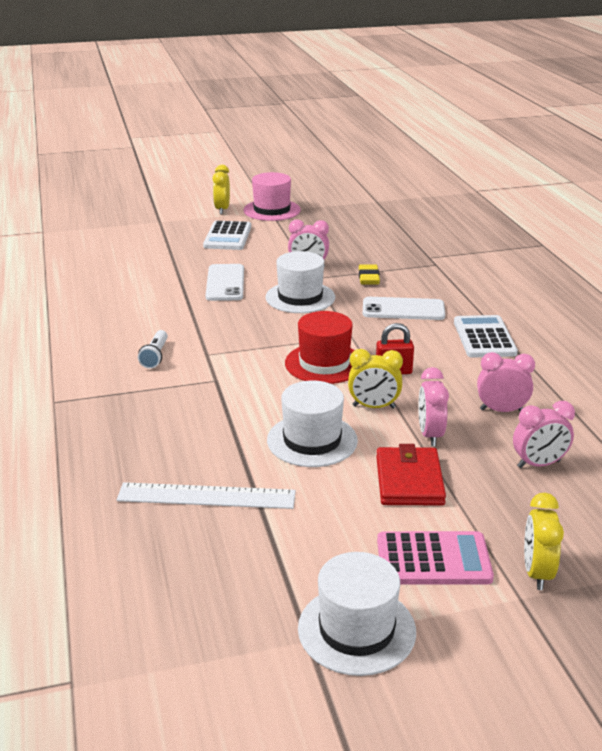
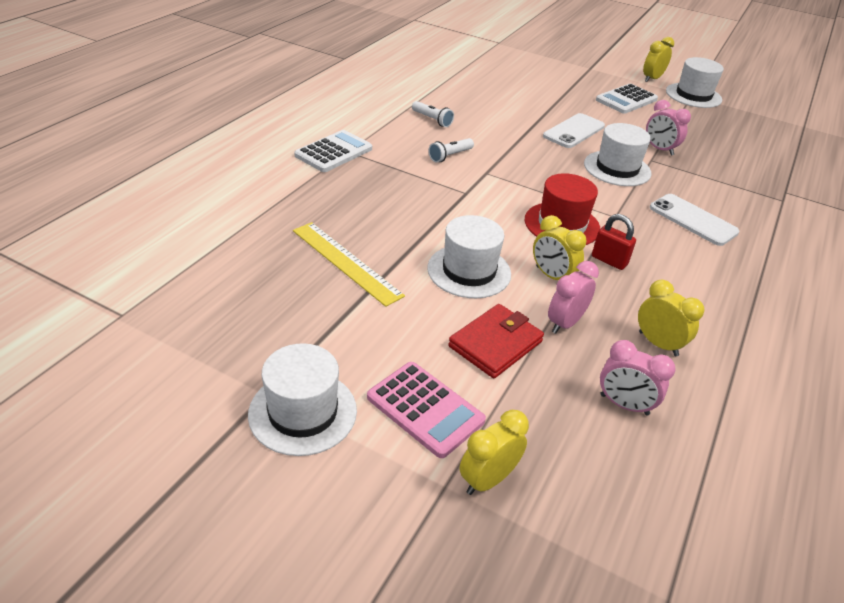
camera: 40 degrees right, 10 degrees up
white ruler [117,482,296,509] -> yellow ruler [293,222,405,307]
pink hat [243,172,301,221] -> white hat [666,57,724,108]
yellow eraser [359,264,380,285] -> none
white calculator [454,315,518,358] -> white calculator moved to [294,130,372,172]
pink clock [477,352,535,412] -> yellow clock [638,280,705,356]
none -> white flashlight [412,101,454,127]

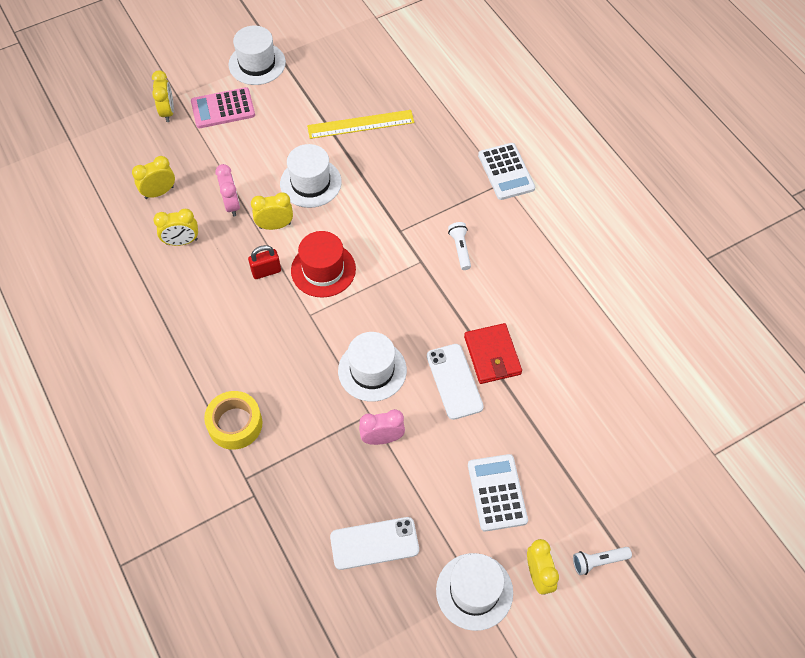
camera: 125 degrees right, 20 degrees up
white flashlight [412,101,454,127] -> white flashlight moved to [573,547,632,575]
red wallet [448,304,544,378] -> red wallet moved to [464,323,522,384]
pink clock [600,340,676,415] -> yellow clock [132,156,175,199]
white phone [650,194,740,246] -> white phone moved to [330,517,419,570]
none -> yellow tape [204,391,262,450]

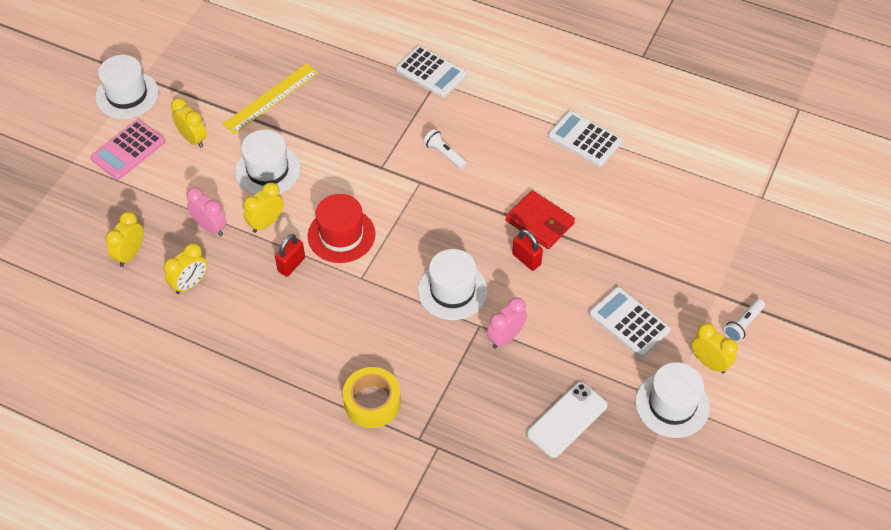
camera: 35 degrees left, 5 degrees down
yellow clock [152,70,174,122] -> yellow clock moved to [171,98,207,148]
white phone [427,344,484,420] -> red padlock [512,229,543,271]
none -> white calculator [548,111,622,167]

